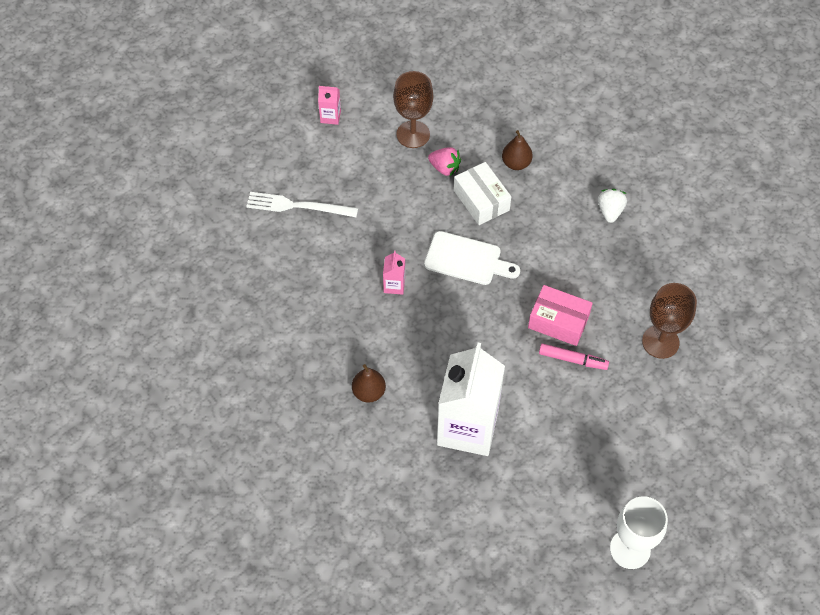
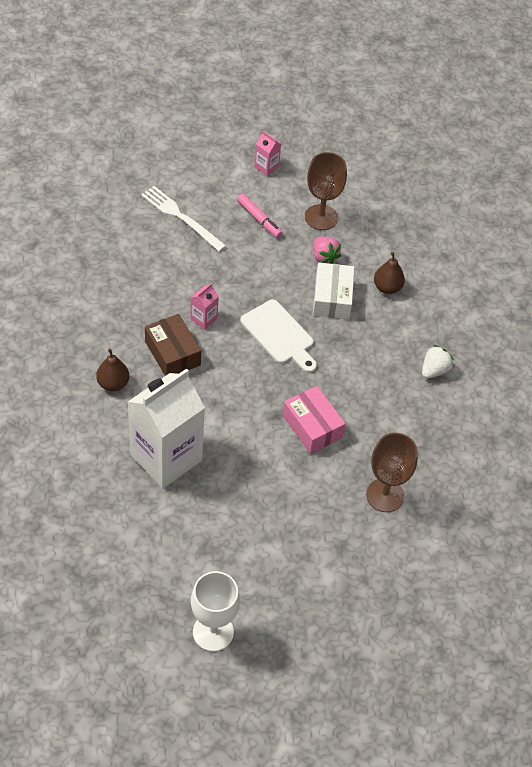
camera: 30 degrees right, 5 degrees down
pink marker [539,344,609,370] -> pink marker moved to [237,194,282,238]
none -> brown box [145,314,201,376]

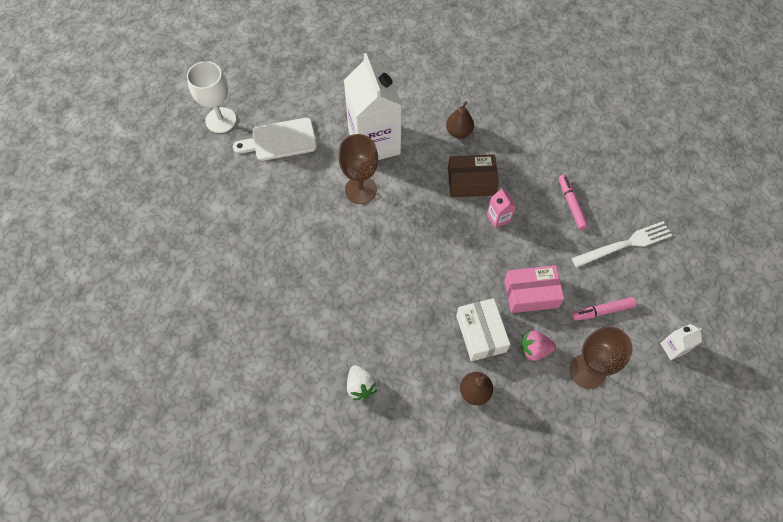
camera: 120 degrees right, 10 degrees up
white cutting board [241,300,317,373] -> white cutting board moved to [233,118,317,161]
pink carton [254,131,281,176] -> white carton [660,324,702,360]
pink box [283,386,346,454] -> pink box moved to [504,265,564,313]
white box [313,263,355,319] -> white box turned 45 degrees clockwise [456,298,510,361]
brown goblet [366,433,418,512] -> brown goblet moved to [339,134,378,204]
none -> pink marker [559,175,588,230]

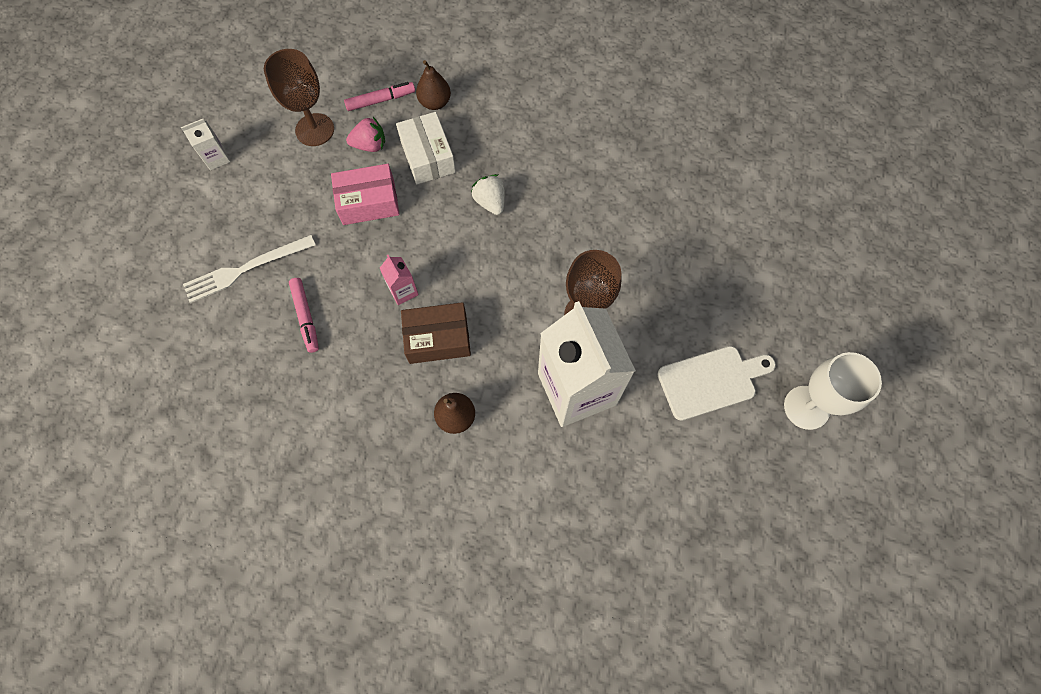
camera: 175 degrees right, 5 degrees up
white strawberry [347,365,377,400] -> white strawberry moved to [471,174,505,215]
pink marker [572,297,637,321] -> pink marker moved to [344,82,415,111]

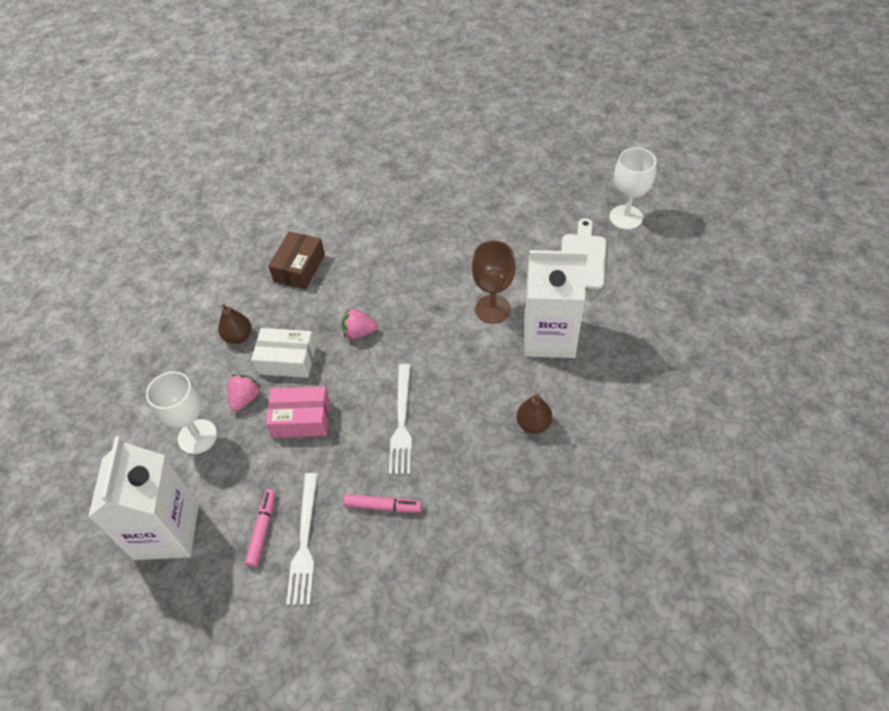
camera: 60 degrees left, 15 degrees down
white carton [181,119,230,170] -> white carton [88,436,199,560], size x2.49
brown goblet [264,49,334,146] -> white goblet [146,371,217,454]
pink box [331,164,400,225] -> pink box turned 75 degrees clockwise [266,387,330,438]
pink marker [344,82,415,111] -> pink marker moved to [245,489,276,567]
pink carton [380,255,419,305] -> white fork [389,364,412,474]
brown box [401,302,471,364] -> brown box moved to [268,231,325,289]
white strawberry [471,174,505,215] -> pink strawberry [342,309,378,339]

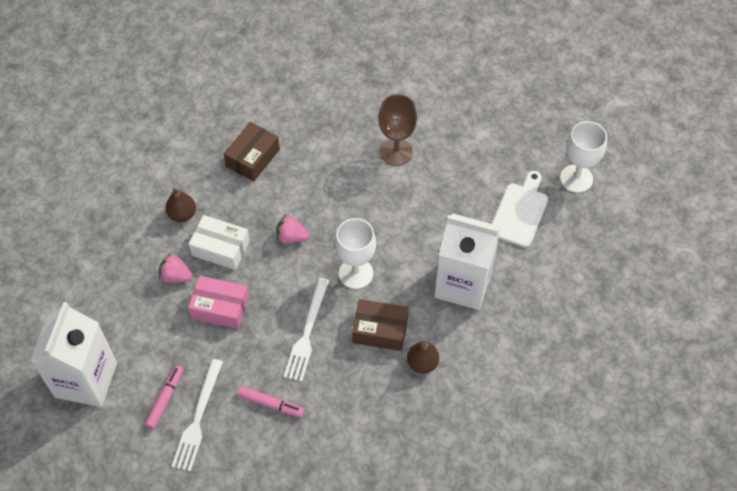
camera: 10 degrees right, 5 degrees up
white goblet [146,371,217,454] -> white goblet moved to [335,218,376,289]
pink strawberry [227,374,261,411] -> pink strawberry turned 105 degrees counterclockwise [159,253,193,283]
brown goblet [472,240,516,324] -> brown goblet moved to [378,94,417,166]
none -> brown box [352,299,409,351]

